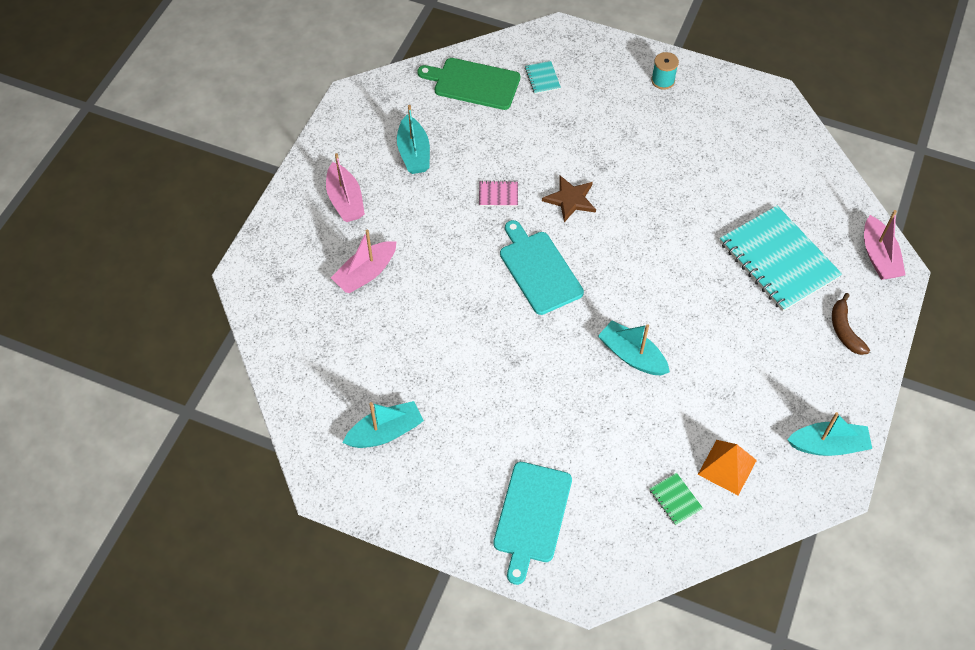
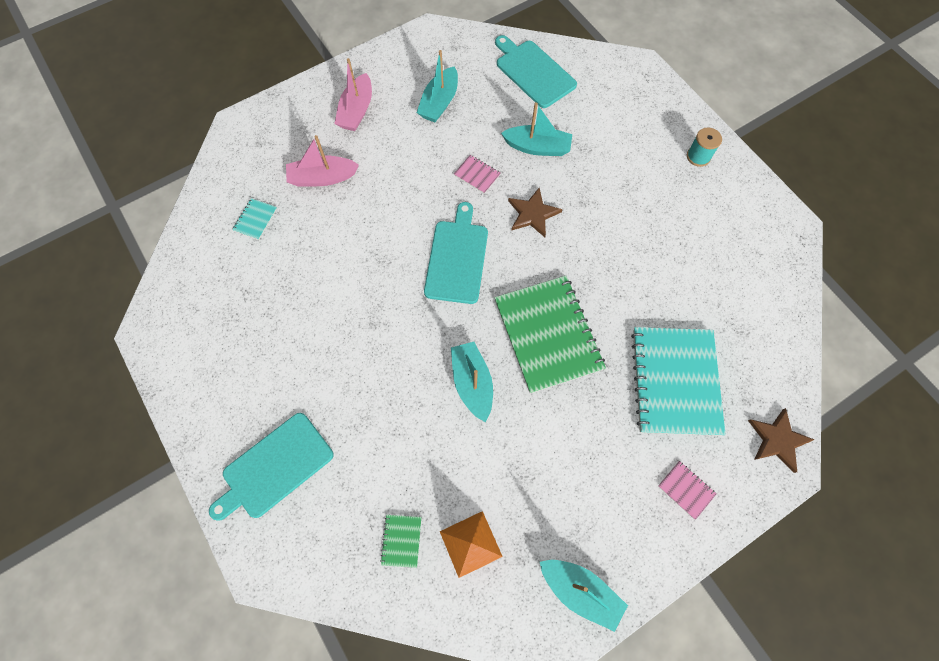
camera: 35 degrees right, 10 degrees up
turquoise boat [343,401,424,448] -> turquoise boat moved to [501,102,572,156]
green cutting board [417,58,520,110] -> turquoise cutting board [495,35,577,108]
turquoise notebook [525,61,561,94] -> turquoise notebook moved to [232,198,277,240]
brown banana [832,293,870,355] -> pink notebook [658,461,716,520]
pink boat [864,210,905,280] -> brown star [748,408,814,473]
none -> green notebook [494,276,606,394]

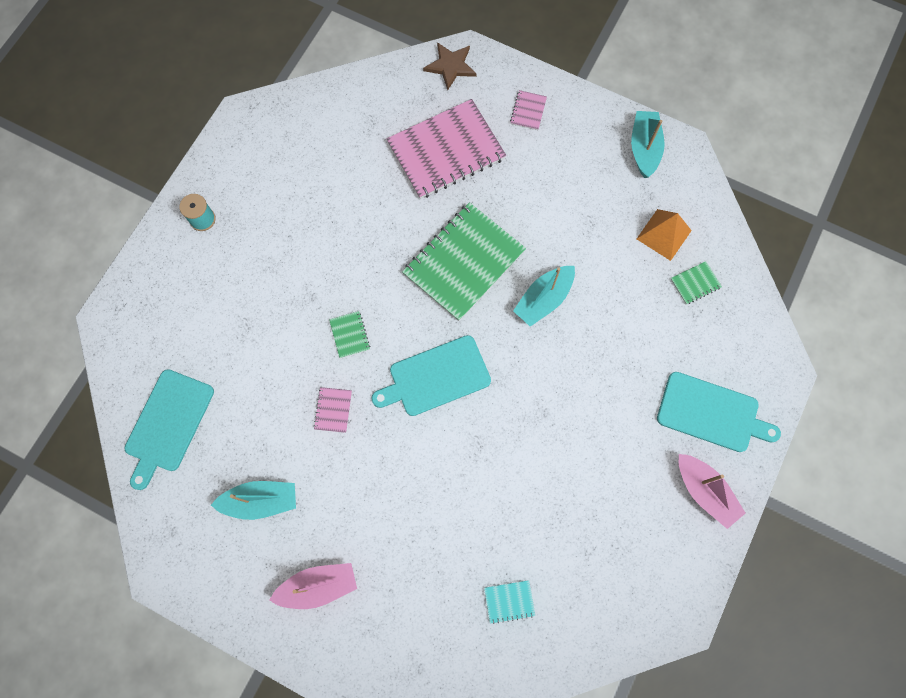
camera: 120 degrees left, 5 degrees up
pink boat [286,135,359,186] -> pink boat moved to [679,454,745,529]
turquoise boat [501,102,572,156] -> none
brown star [508,188,563,237] -> green notebook [329,311,370,358]
turquoise notebook [631,327,726,436] -> pink notebook [387,99,506,199]

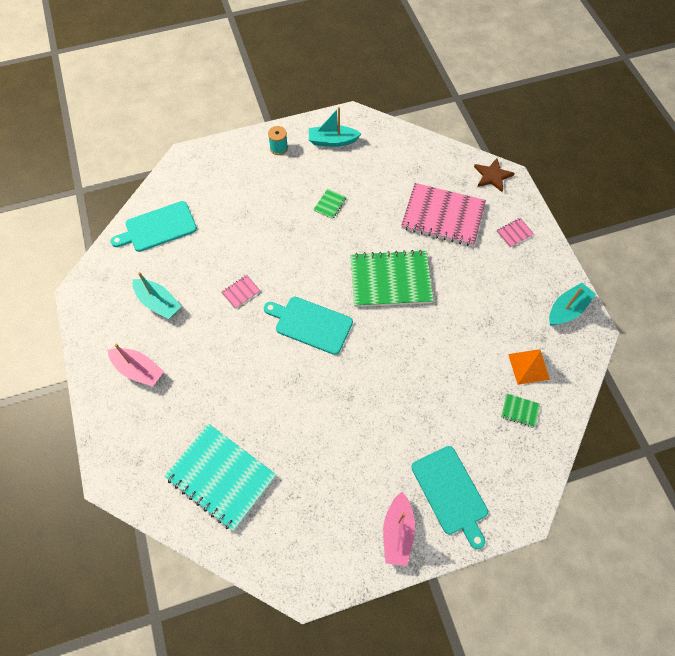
camera: 45 degrees right, 10 degrees down
green notebook [329,311,370,358] -> green notebook moved to [313,189,346,219]
turquoise notebook [484,580,535,624] -> turquoise notebook [164,424,277,531], size x2.48
turquoise boat [513,266,575,327] -> turquoise boat moved to [309,107,361,147]

